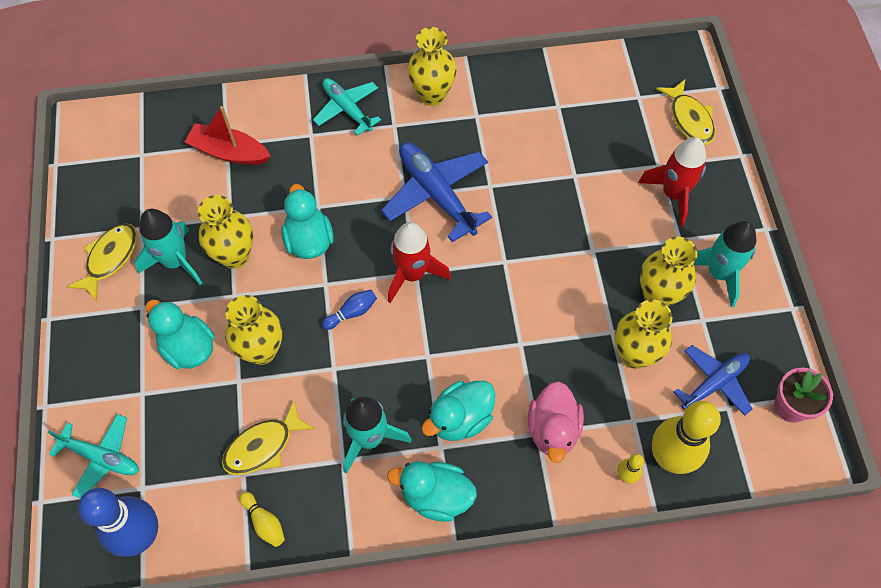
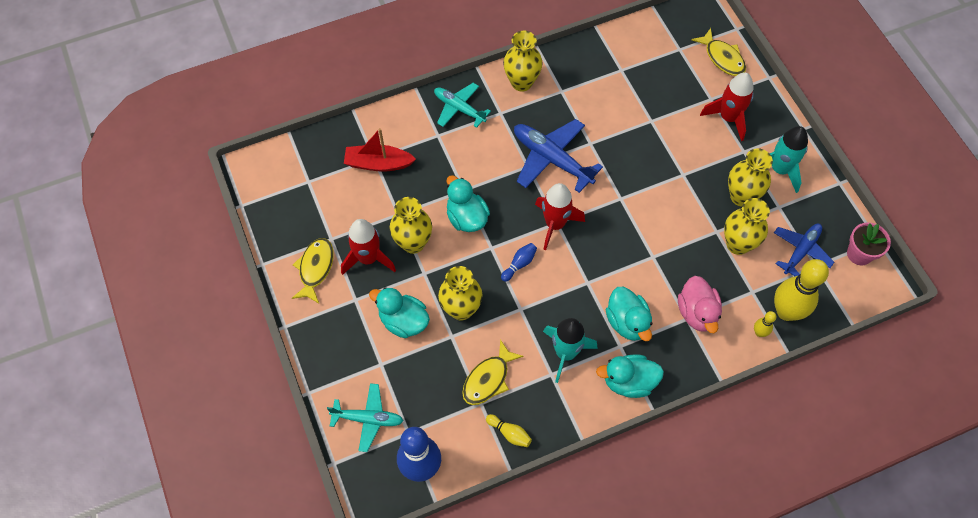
camera: 15 degrees left, 0 degrees up
turquoise rocket [134,209,203,286] -> red rocket [341,219,396,275]
turquoise duck [421,381,495,441] -> turquoise duck turned 60 degrees counterclockwise [606,287,652,341]

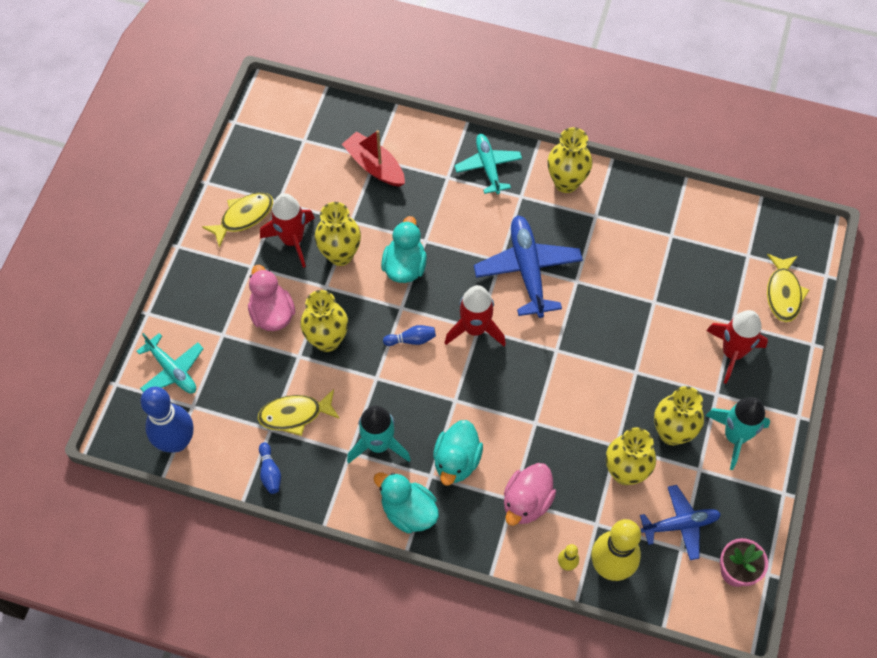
camera: 40 degrees right, 0 degrees up
turquoise duck [369,287,430,338] -> pink duck [248,265,295,331]
yellow bowling pin [486,414,532,447] -> blue bowling pin [259,442,281,494]

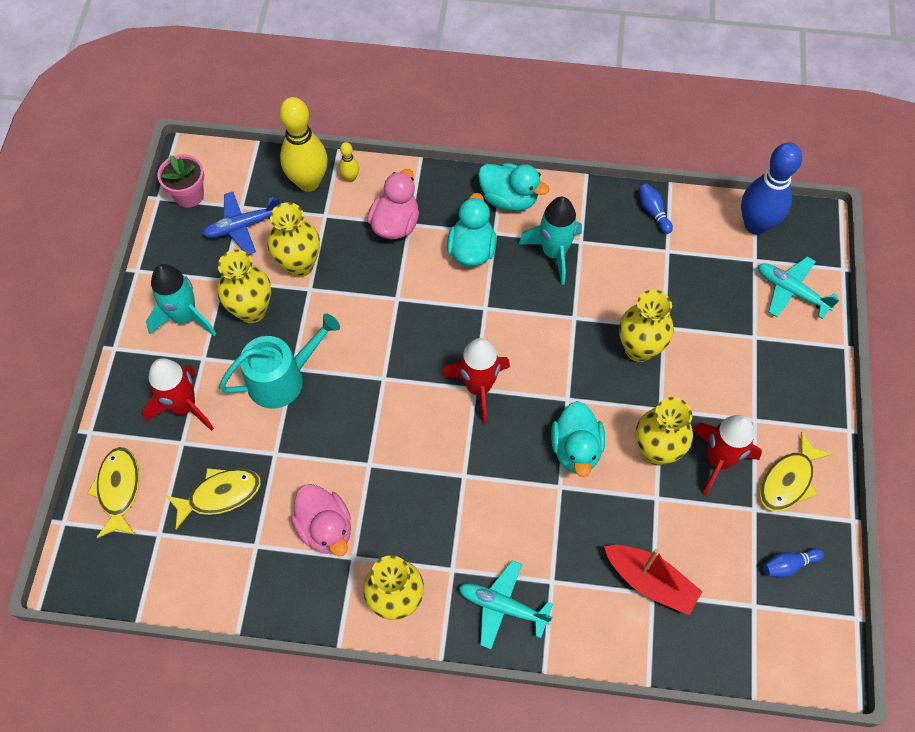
camera: 170 degrees right, 0 degrees up
pink duck [248,265,295,331] -> pink duck moved to [291,484,351,557]
yellow fish [258,389,340,436] -> yellow fish moved to [165,468,261,530]
blue bowling pin [383,325,436,346] -> blue bowling pin moved to [763,548,824,577]
turquoise plane [454,134,522,194] -> turquoise plane turned 135 degrees clockwise [459,560,553,649]
blue plane [474,215,583,318] -> none
none -> turquoise watering can [219,314,340,409]

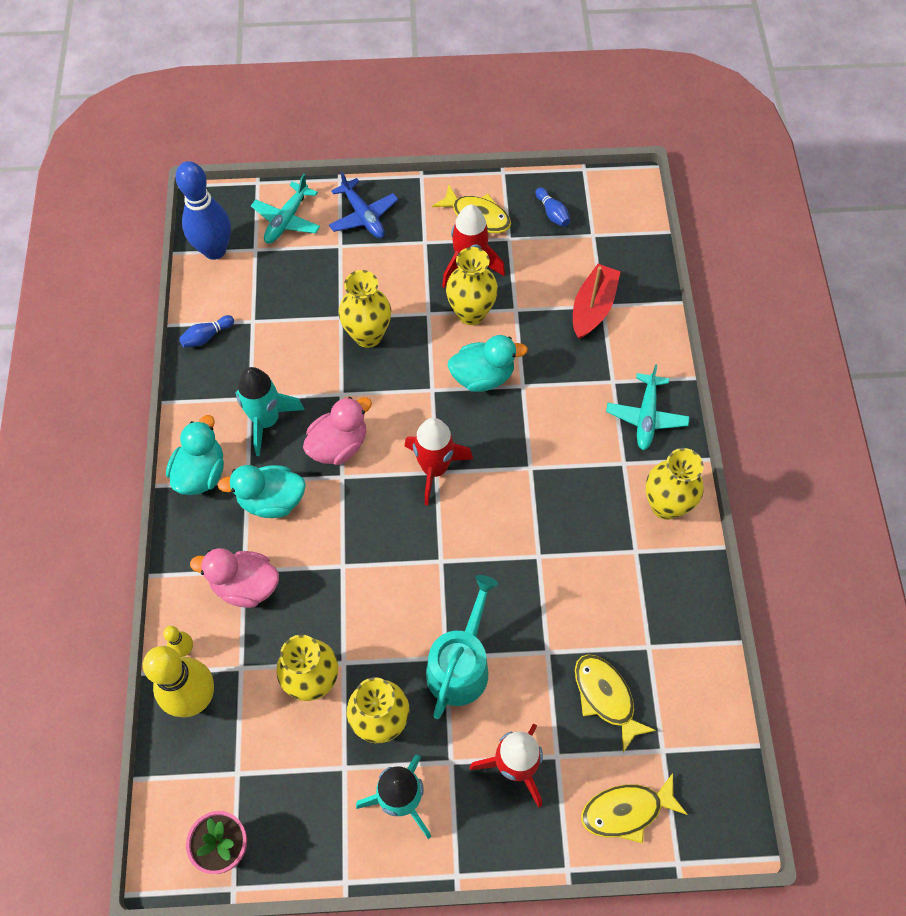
camera: 100 degrees left, 0 degrees up
blue plane [202,192,279,254] -> blue plane moved to [329,172,398,238]
turquoise watering can [219,314,340,409] -> turquoise watering can turned 60 degrees clockwise [426,575,498,719]
pink duck [291,484,351,557] -> pink duck moved to [303,397,372,465]

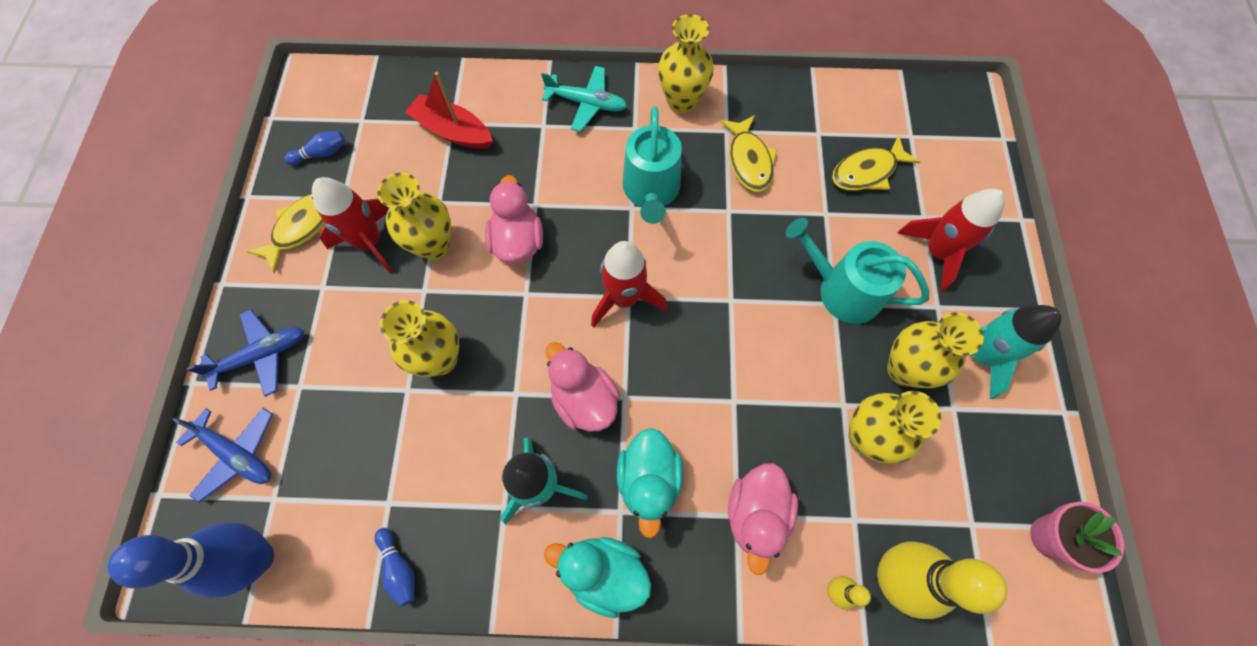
camera: 85 degrees left, 5 degrees up
turquoise plane [251,174,320,244] -> blue plane [172,408,273,503]
turquoise duck [448,335,528,392] -> pink duck [485,175,543,263]
yellow fish [581,773,688,843] -> yellow fish moved to [720,115,777,192]
none -> turquoise watering can [622,106,682,224]

